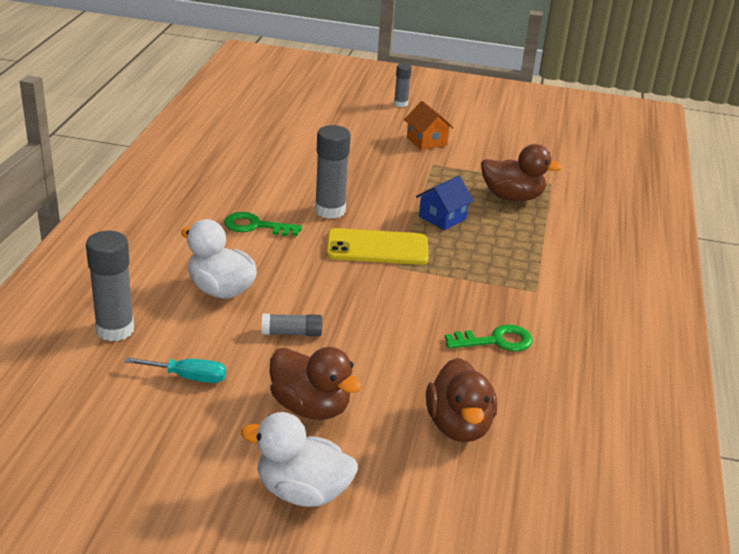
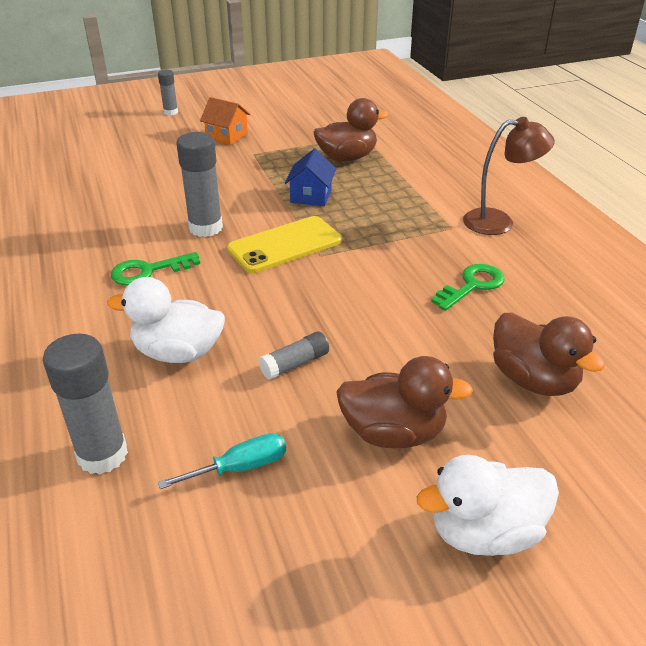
camera: 30 degrees left, 5 degrees up
none -> brown lamp [463,117,555,235]

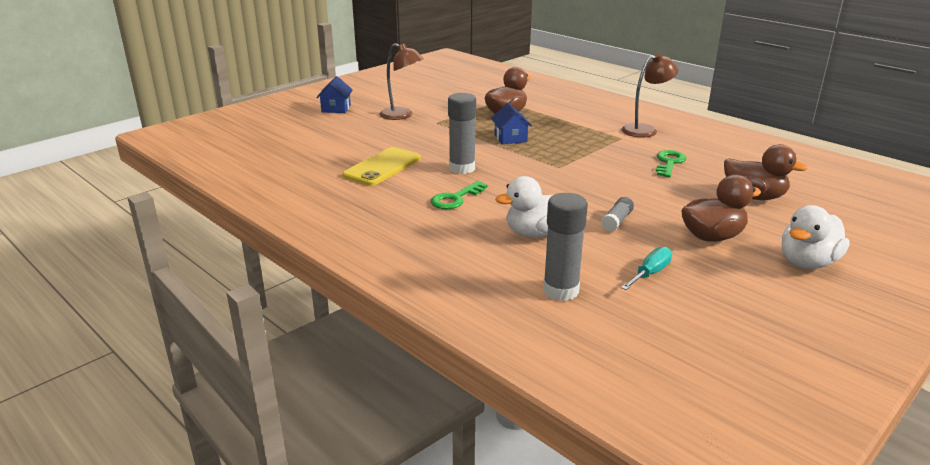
camera: 25 degrees left, 10 degrees down
grey glue stick [158,70,178,116] -> blue house [316,76,353,113]
orange house [200,97,250,145] -> brown lamp [380,43,424,120]
yellow phone [227,216,342,273] -> yellow phone moved to [342,147,421,186]

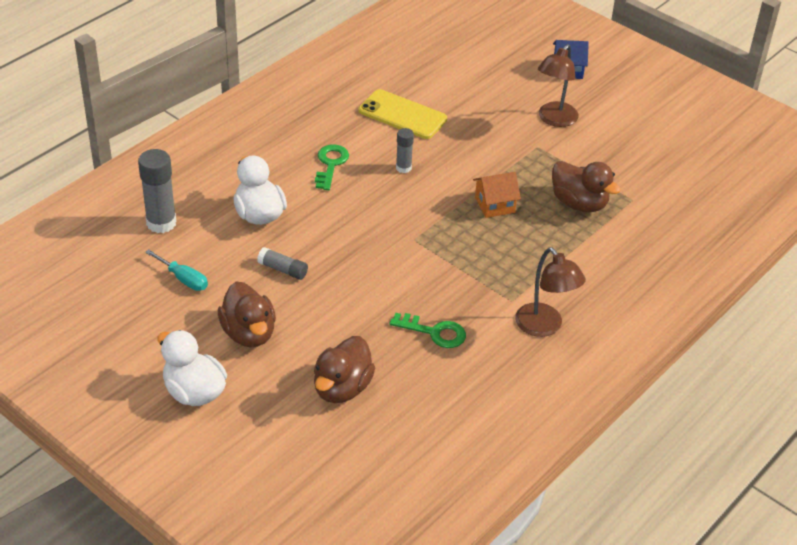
camera: 85 degrees right, 15 degrees up
green key [431,181,487,209] -> green key turned 60 degrees clockwise [315,145,349,190]
grey glue stick [448,93,476,174] -> grey glue stick [396,128,414,173], size x0.56
blue house [491,103,532,144] -> orange house [473,172,521,218]

